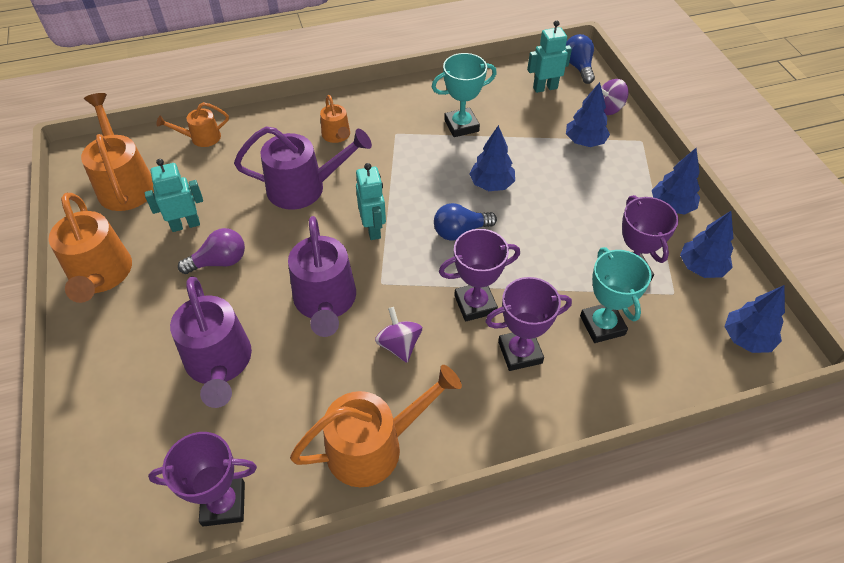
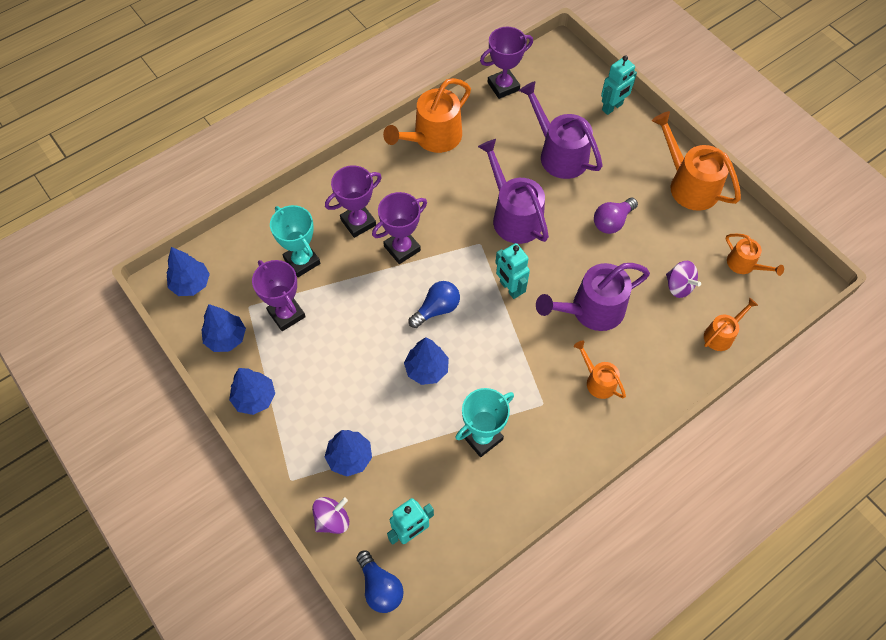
camera: 160 degrees right, 10 degrees up
orange watering can [81,93,154,211] -> orange watering can [726,234,784,276], size x0.54
turquoise robot [145,159,203,232] -> turquoise robot moved to [601,55,637,115]
purple spinning top [375,307,422,363] -> purple spinning top moved to [666,261,701,298]

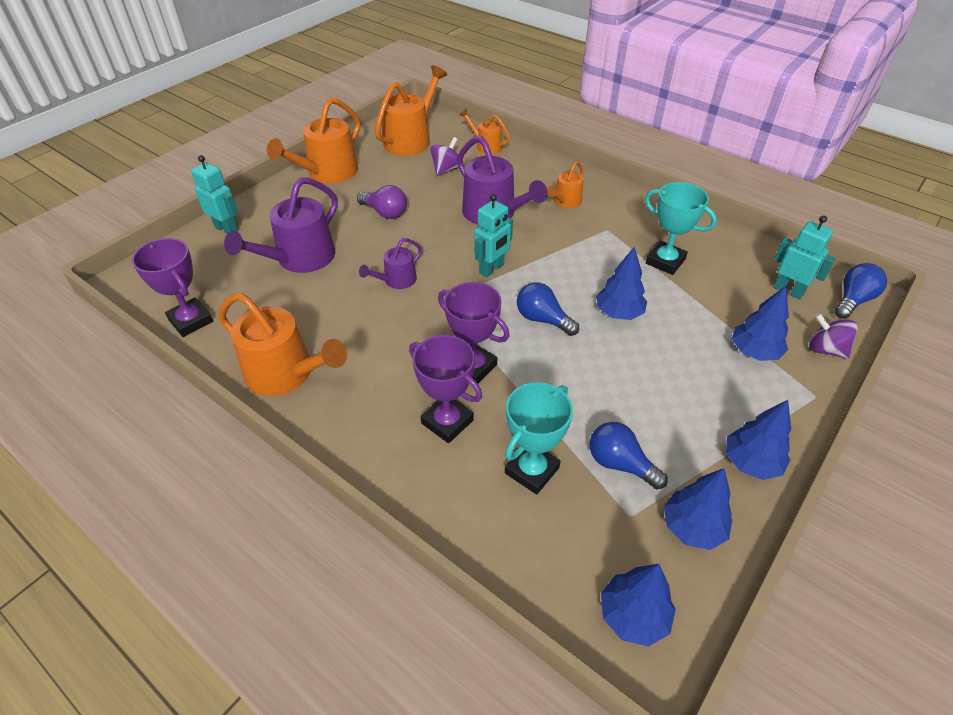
camera: 105 degrees left, 15 degrees down
purple trophy [252,260,306,331] -> blue light bulb [590,422,668,489]
purple watering can [478,139,549,244] -> purple watering can [359,238,422,289], size x0.54
orange watering can [726,234,784,276] -> orange watering can [375,65,447,156], size x1.84

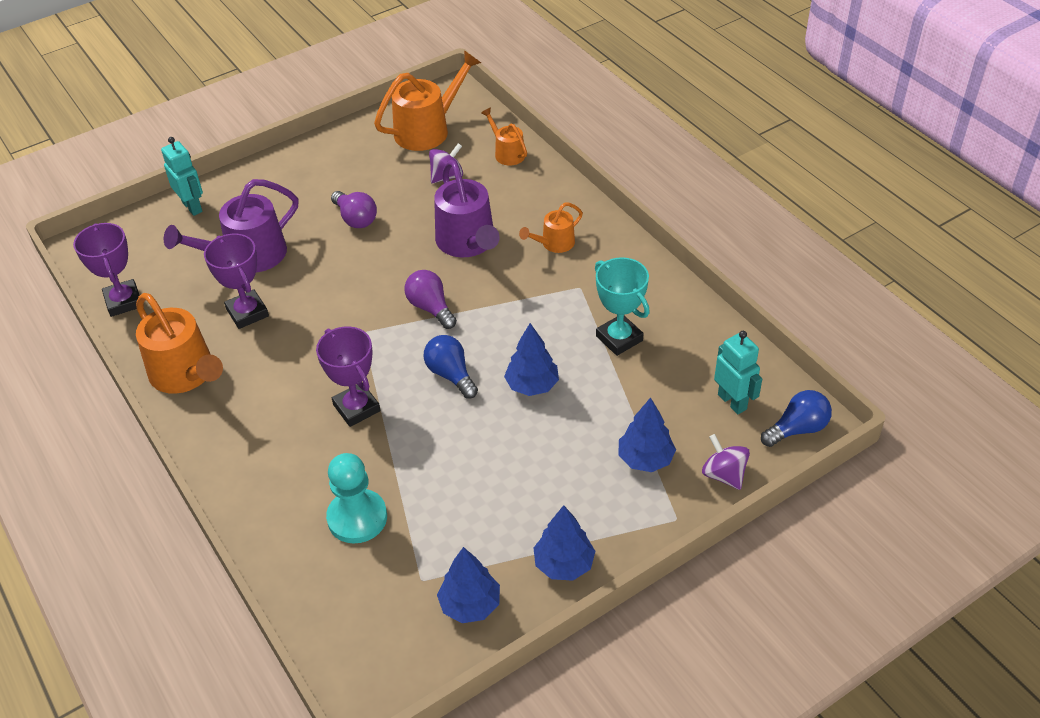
camera: 20 degrees right, 0 degrees up
orange watering can [267,97,360,183] -> none
purple watering can [359,238,422,289] -> none
purple trophy [409,335,482,443] -> purple trophy moved to [204,234,269,329]
turquoise robot [474,194,513,278] -> purple light bulb [404,270,457,329]
turquoise trophy [505,382,573,495] -> turquoise pawn [326,453,387,543]
blue light bulb [590,422,668,489] -> none
blue tree [601,564,676,647] -> none

